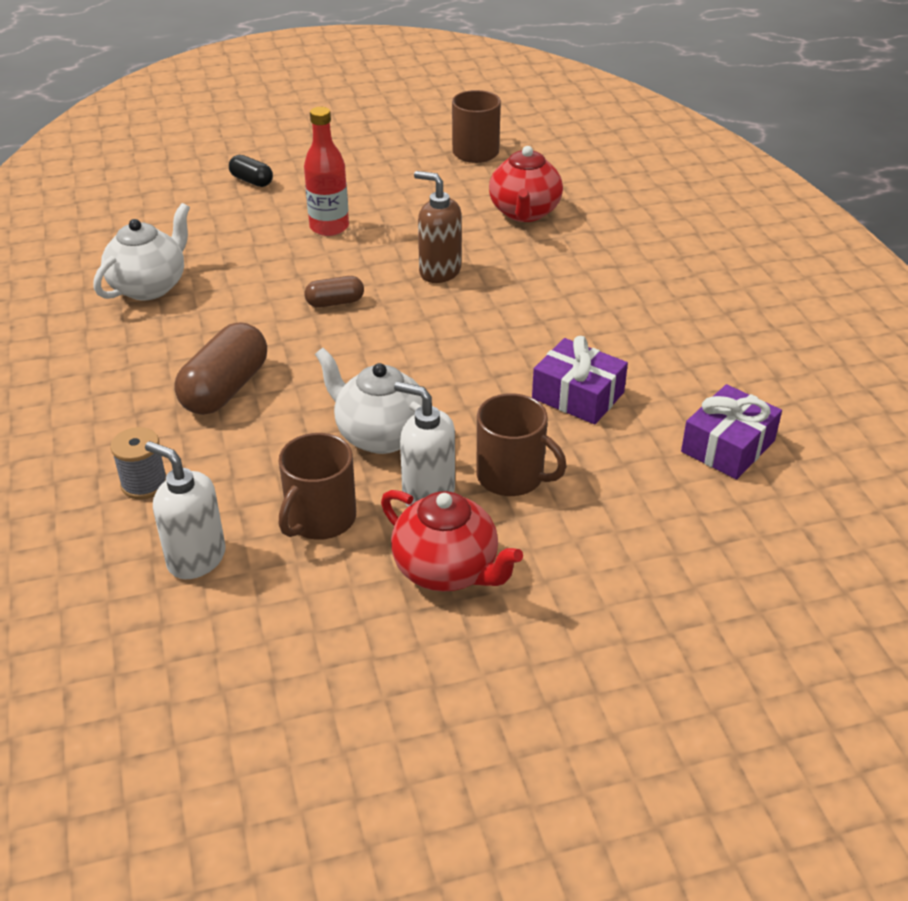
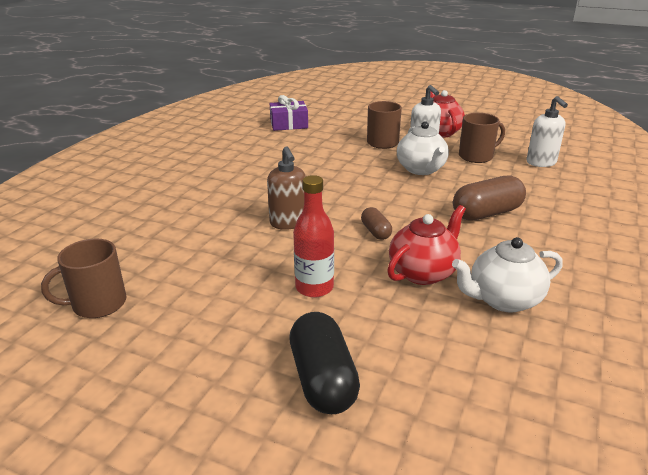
camera: 140 degrees left, 10 degrees down
grey spool [110,427,167,499] -> none
black capsule [229,155,273,187] -> black capsule [290,312,360,414], size x1.84
brown capsule [304,276,364,308] -> brown capsule turned 45 degrees clockwise [361,207,392,240]
red teapot [489,146,563,222] -> red teapot moved to [387,205,466,285]
purple gift [532,336,628,424] -> none

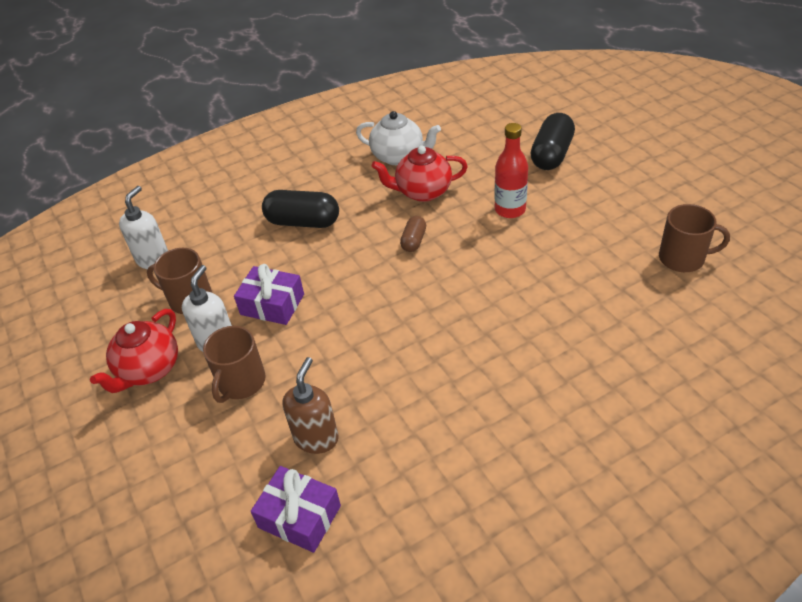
camera: 140 degrees left, 15 degrees up
brown soap dispenser [267,147,306,230] -> brown soap dispenser moved to [283,357,339,454]
white teapot [397,121,449,175] -> purple gift [234,264,304,325]
brown capsule [453,175,526,220] -> black capsule [262,190,339,228]

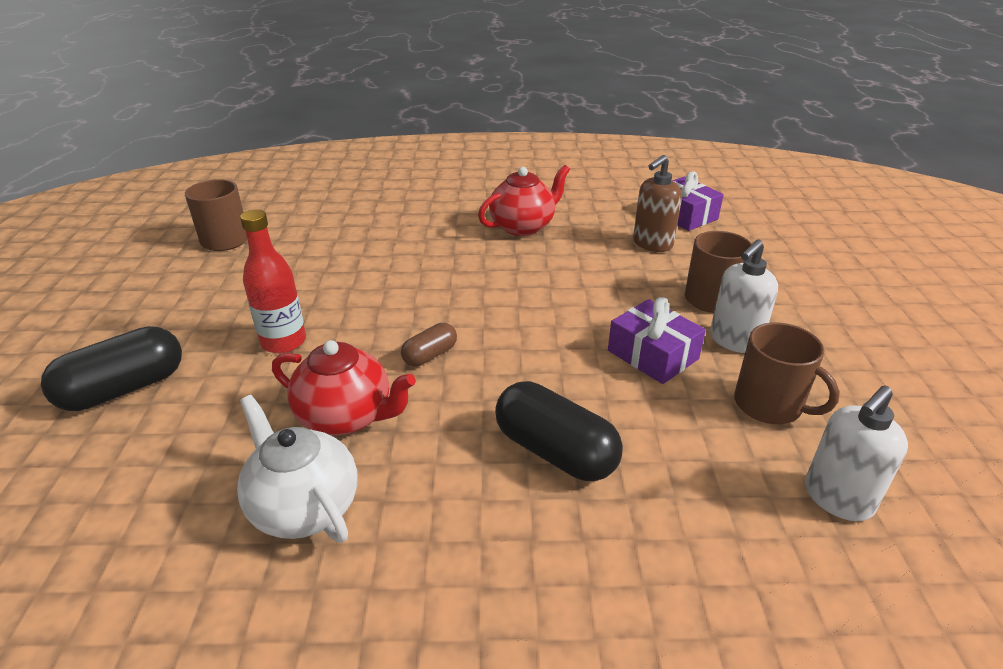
camera: 155 degrees left, 10 degrees down
red teapot [90,309,178,393] -> red teapot moved to [478,165,570,236]

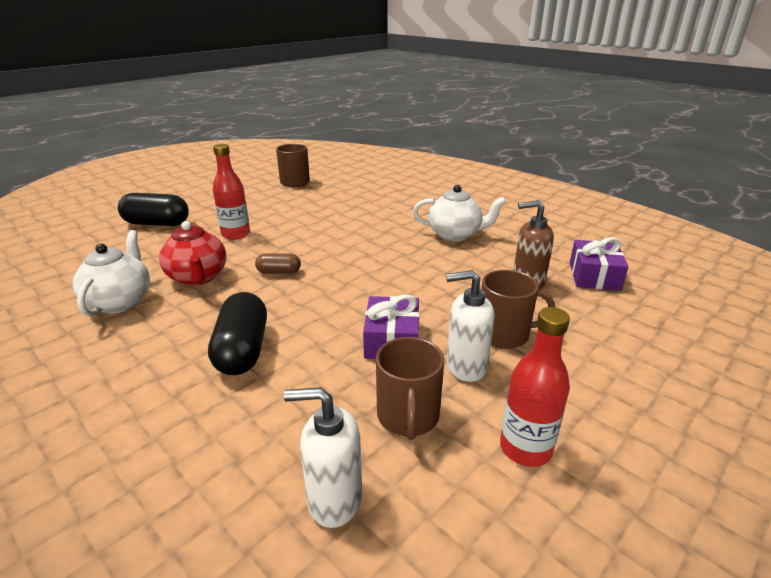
camera: 45 degrees right, 5 degrees down
red teapot [478,165,570,236] -> white teapot [413,185,506,241]
none -> red bottle [500,307,570,467]

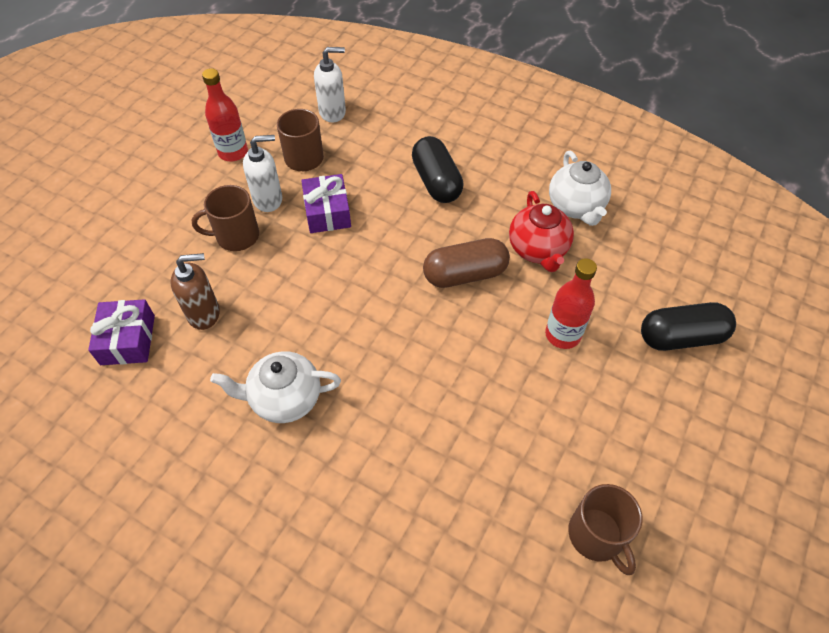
camera: 165 degrees right, 25 degrees up
red teapot [159,221,226,286] -> red teapot turned 150 degrees counterclockwise [509,191,574,272]
brown capsule [255,254,301,274] -> brown capsule [423,238,510,288], size x1.84

